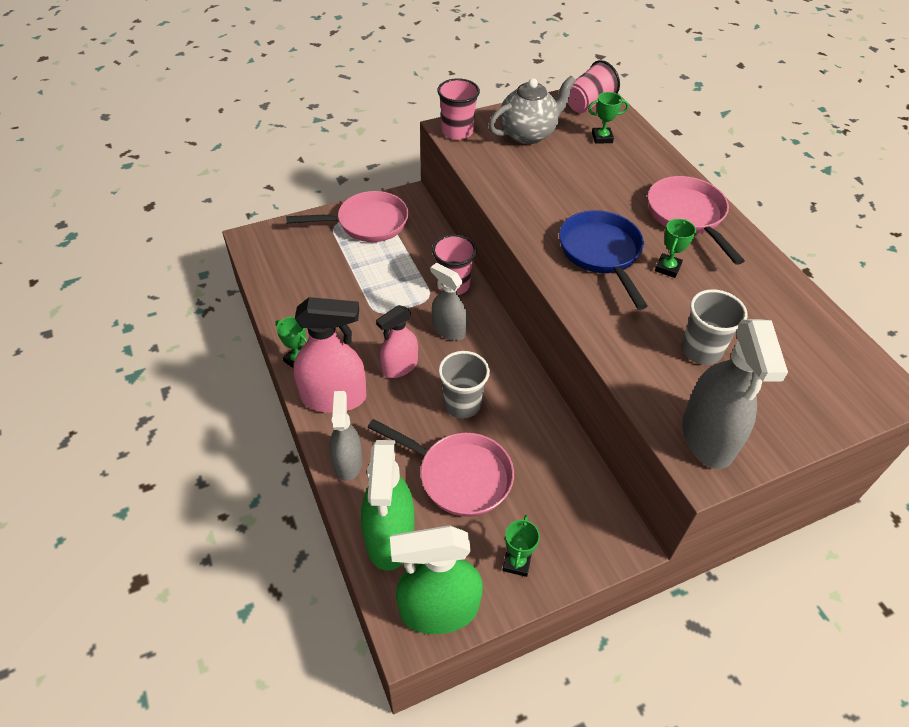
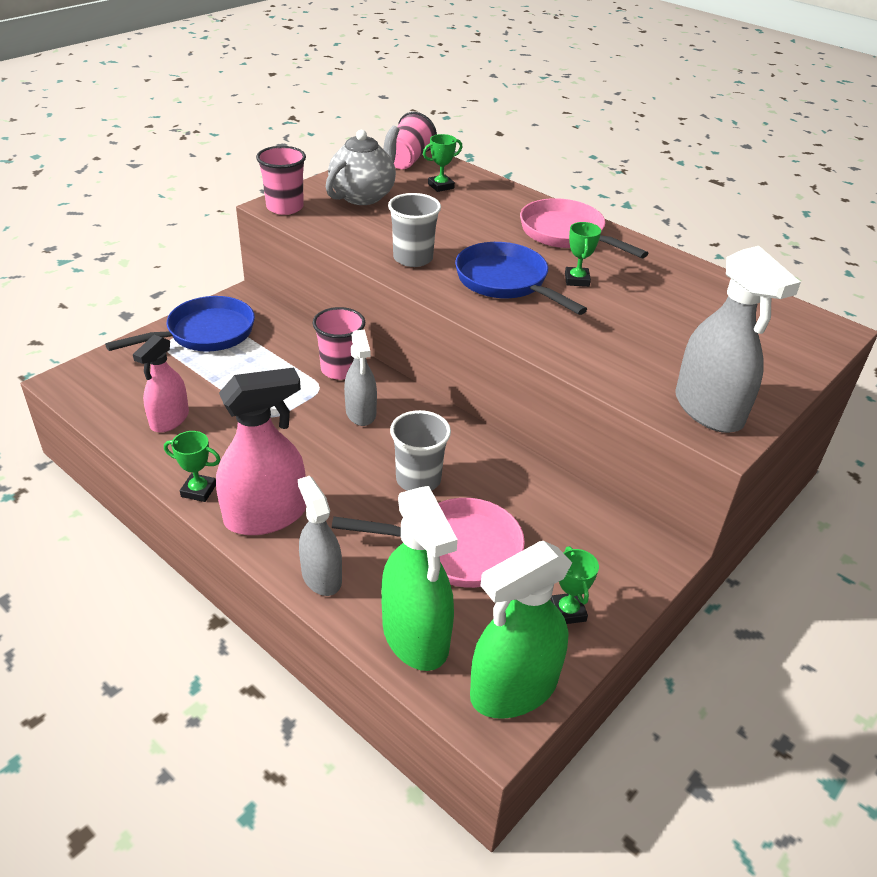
camera: 25 degrees left, 10 degrees down
pink pan [286,191,409,242] -> blue pan [105,296,255,351]
pink spray bottle [376,305,418,378] -> pink spray bottle moved to [133,335,189,433]
grey spray bottle [431,263,467,341] -> grey spray bottle turned 120 degrees counterclockwise [344,330,377,426]
grey cup [681,289,747,365] -> grey cup moved to [388,193,441,267]

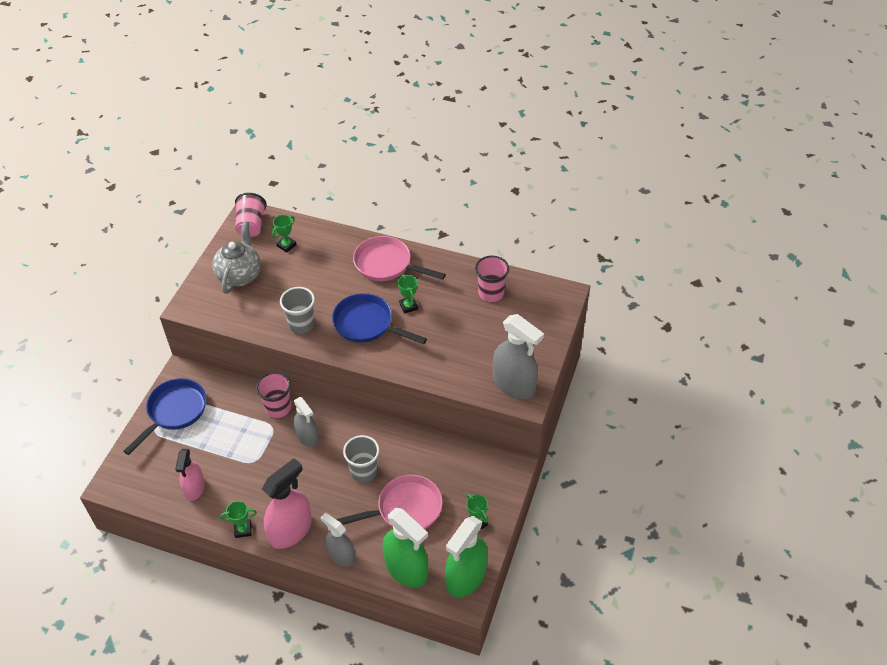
camera: 20 degrees left, 10 degrees up
pink cup [256,146,306,215] -> pink cup moved to [475,256,509,302]

